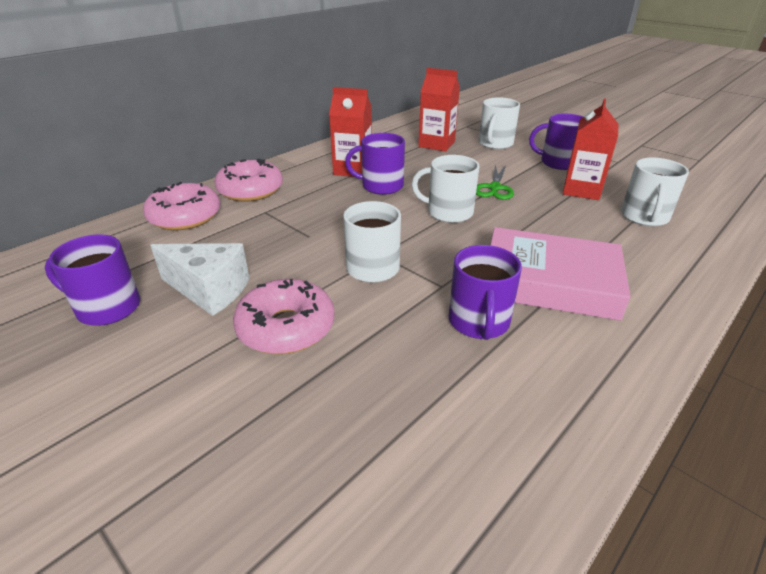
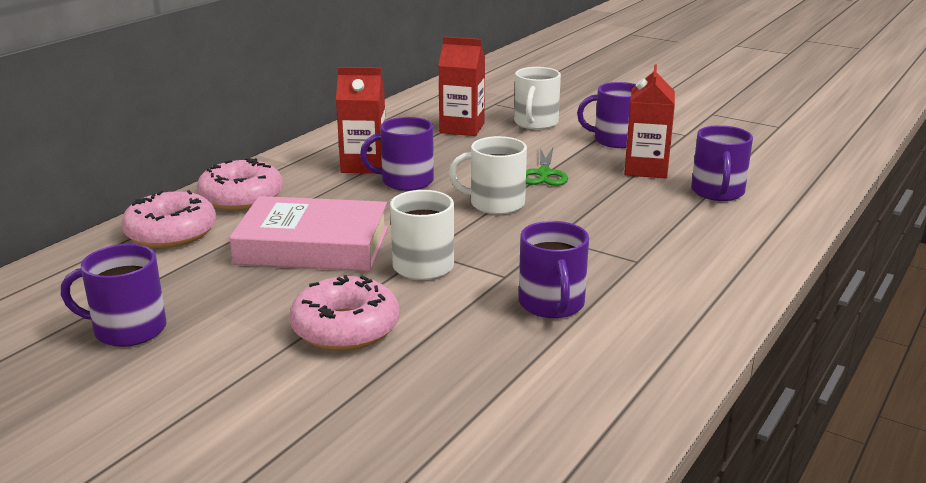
camera: 10 degrees left, 10 degrees down
white cheese [150,243,250,316] -> none
pink book [490,227,631,321] -> pink book moved to [230,196,388,271]
white mug [621,158,689,227] -> purple mug [691,125,753,201]

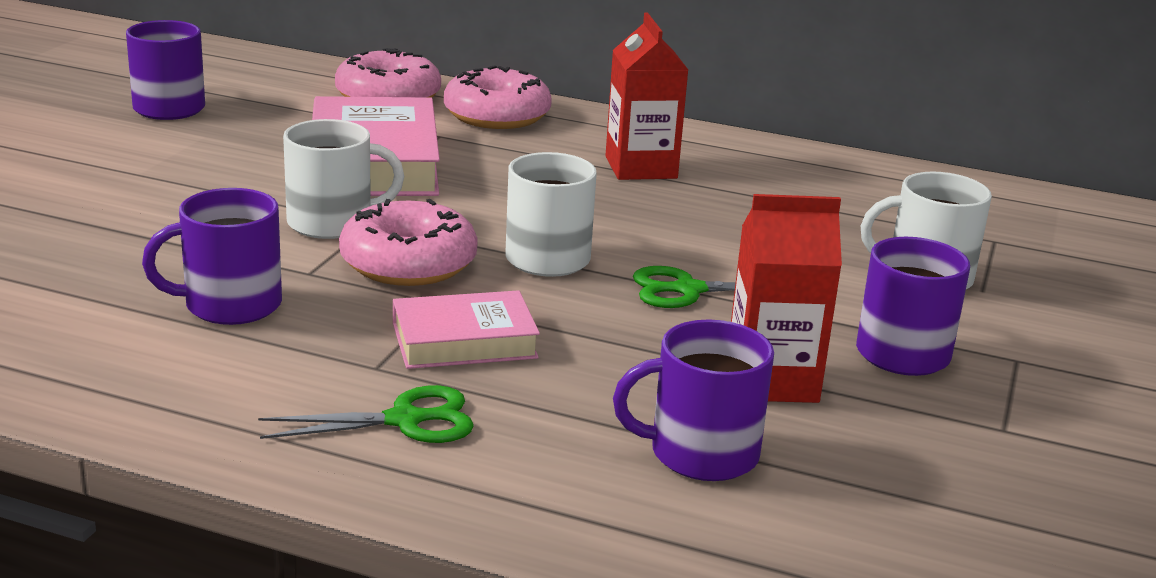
camera: 75 degrees right, 0 degrees up
pink donut [290,275,400,351] -> pink donut moved to [339,199,478,286]
purple mug [360,117,434,191] -> none
red carton [438,37,485,136] -> none
none -> green scissors [258,385,474,443]
none -> pink book [393,290,540,369]

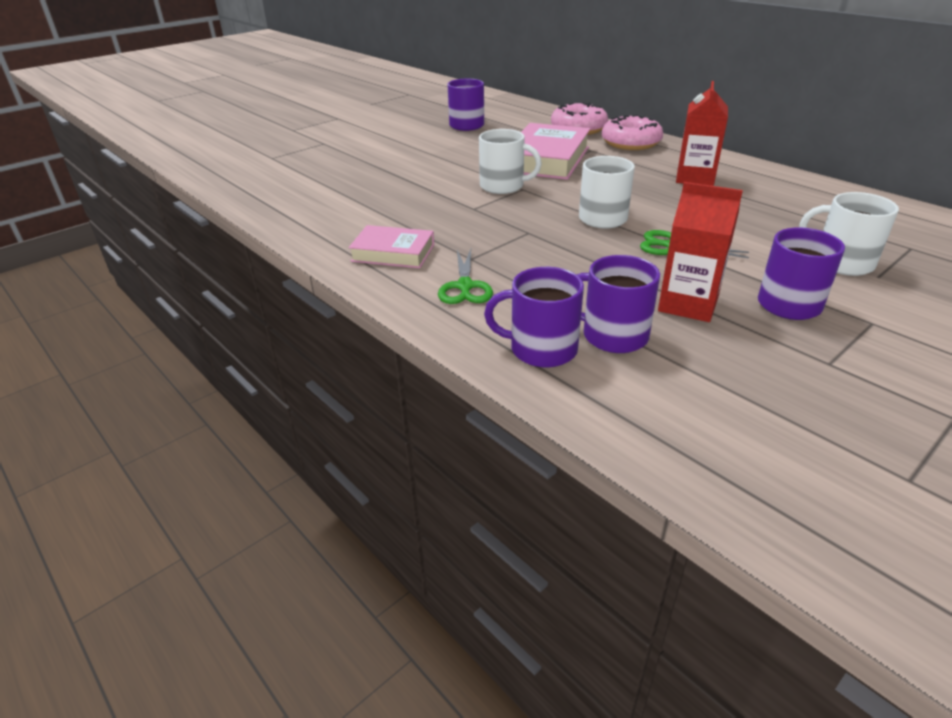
camera: 30 degrees right, 10 degrees up
purple mug [142,188,282,325] -> purple mug moved to [484,267,584,368]
green scissors [258,385,474,443] -> green scissors turned 75 degrees clockwise [438,249,493,304]
pink donut [339,199,478,286] -> none
pink book [393,290,540,369] -> pink book moved to [349,225,434,268]

